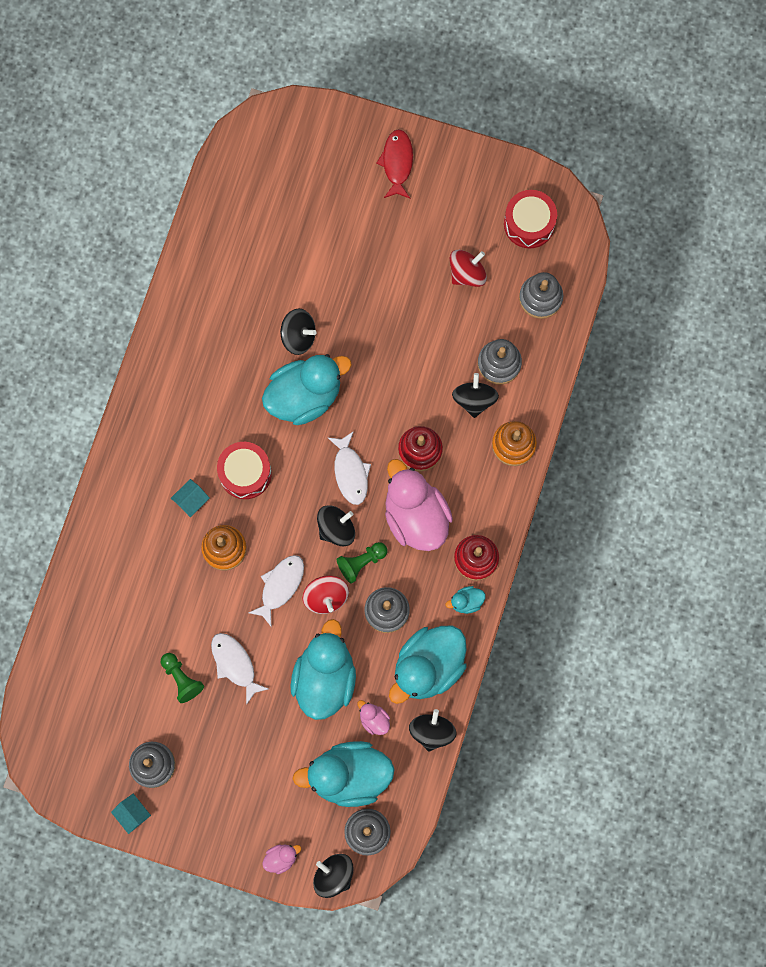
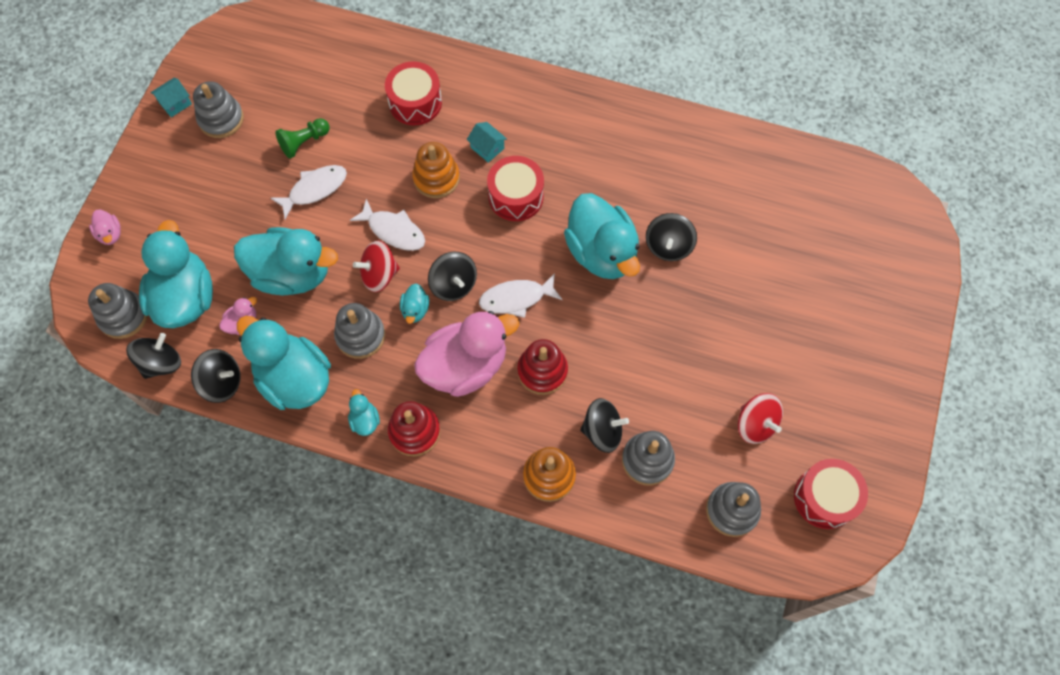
camera: 90 degrees right, 10 degrees down
black spinning top [313,854,354,898] -> black spinning top moved to [126,333,181,379]
green pawn [337,542,387,584] -> turquoise duck [400,284,429,324]
red fish [376,129,413,198] -> none
none -> red drum [385,61,442,125]

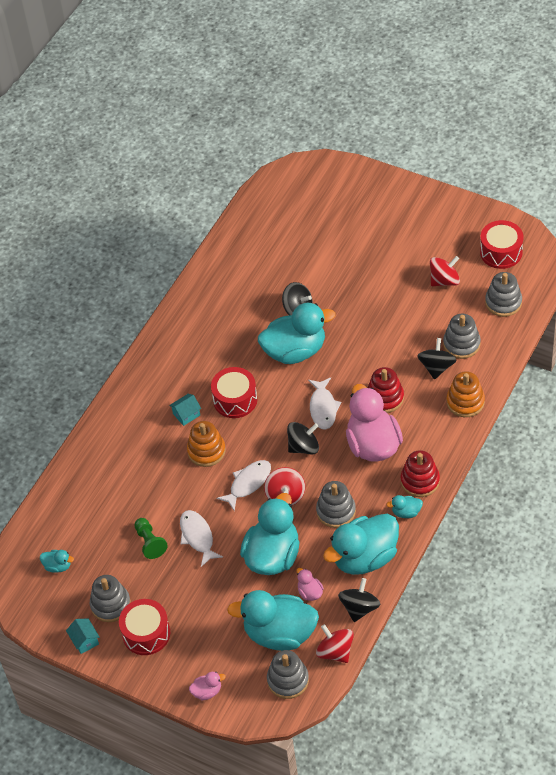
camera: 75 degrees left, 15 degrees down
black spinning top [126,333,181,379] -> red spinning top [316,624,354,663]
red drum [385,61,442,125] -> red drum moved to [119,599,170,655]
turquoise duck [400,284,429,324] -> turquoise duck moved to [40,550,74,573]

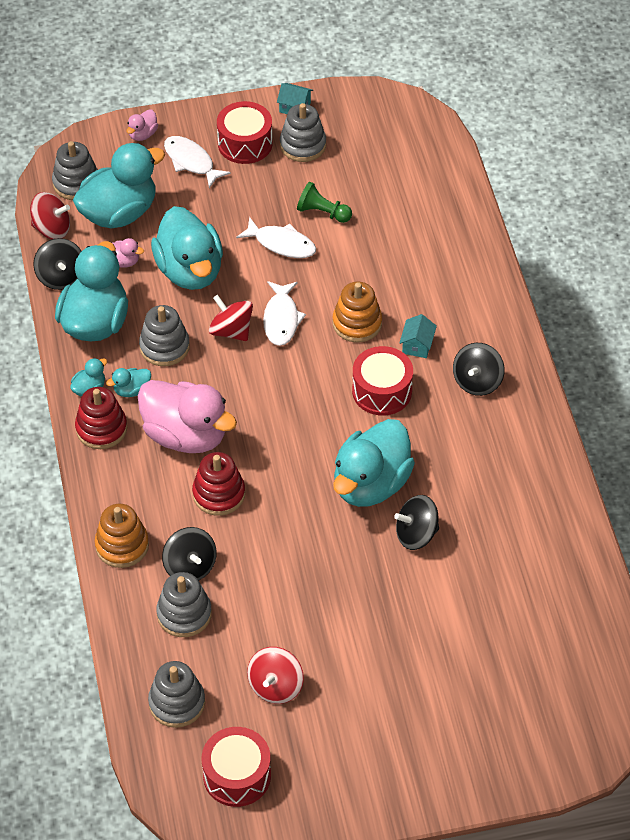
camera: 135 degrees right, 0 degrees up
turquoise duck [40,550,74,573] -> turquoise duck moved to [106,368,151,397]
black spinning top [287,422,319,454] -> black spinning top moved to [453,343,504,396]
white fish [308,377,342,430] -> white fish moved to [164,136,231,188]

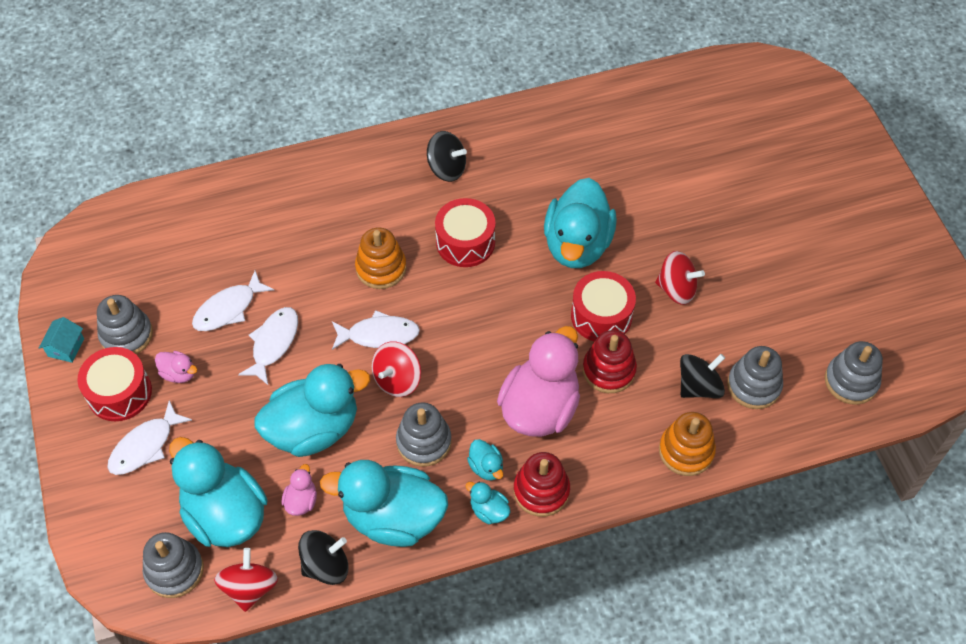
camera: 95 degrees left, 5 degrees up
pink duck [126,110,158,141] -> pink duck moved to [155,351,197,383]
red drum [202,727,271,807] -> red drum moved to [571,271,636,342]
red spinning top [247,647,304,704] -> red spinning top moved to [655,251,705,305]
green pawn [297,181,352,223] -> white fish [192,271,274,331]
turquoise duck [333,419,415,507] -> turquoise duck turned 75 degrees clockwise [544,178,617,268]
black spinning top [394,495,439,550] -> none
turquoise house [400,314,437,358] -> none

